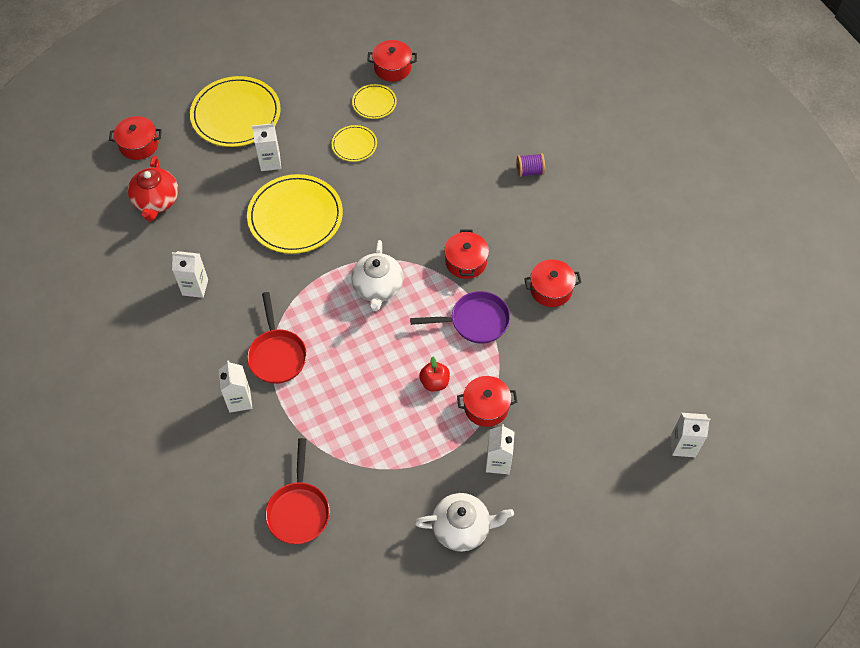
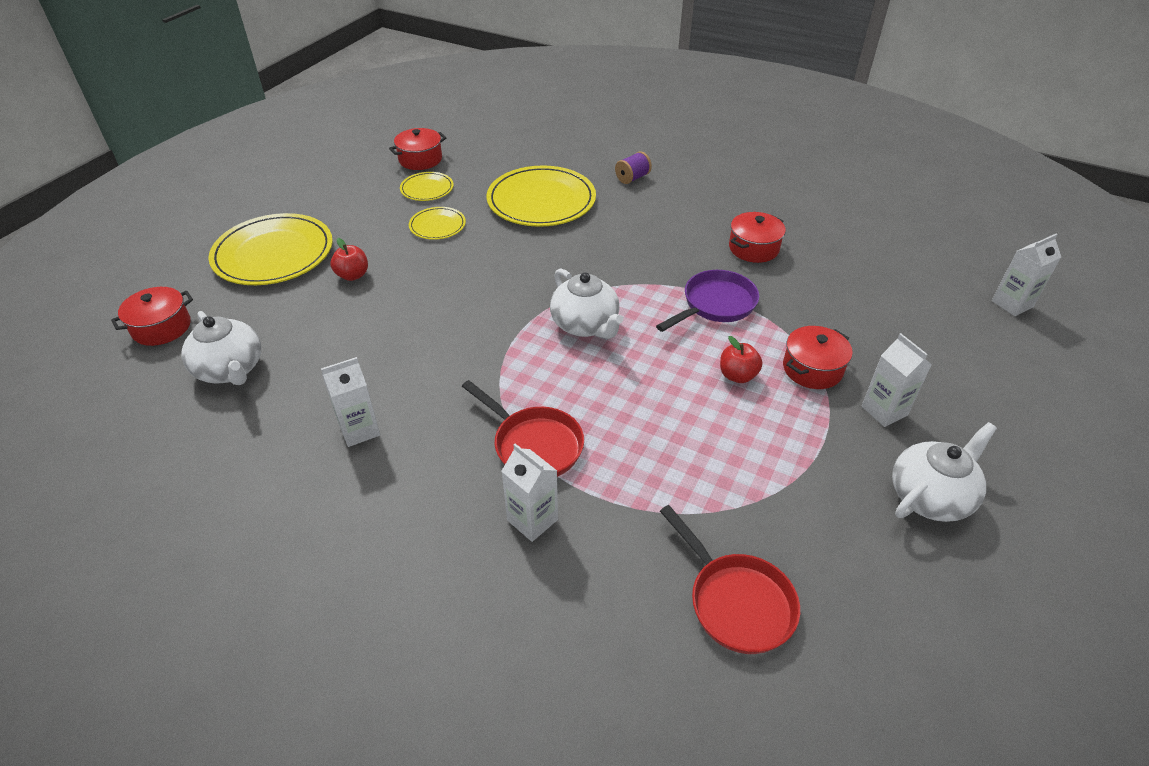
camera: 35 degrees left, 15 degrees down
red teapot [128,156,178,221] -> white teapot [181,311,261,385]
yellow plate [247,174,343,254] -> yellow plate moved to [486,166,596,227]
white carton [252,123,281,171] -> red apple [330,238,368,281]
red pot [444,229,489,279] -> none

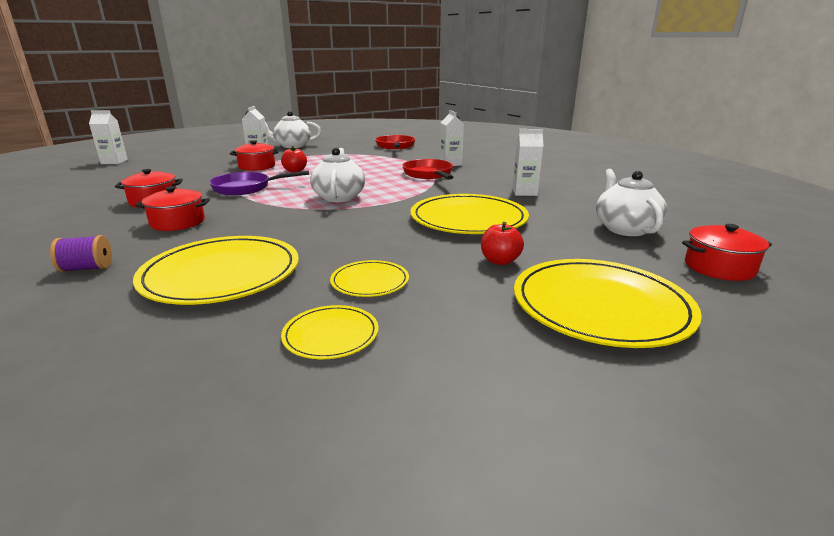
camera: 150 degrees left, 20 degrees down
red pot [389,128,446,170] -> red pot moved to [135,186,210,231]
none -> yellow plate [410,194,529,234]

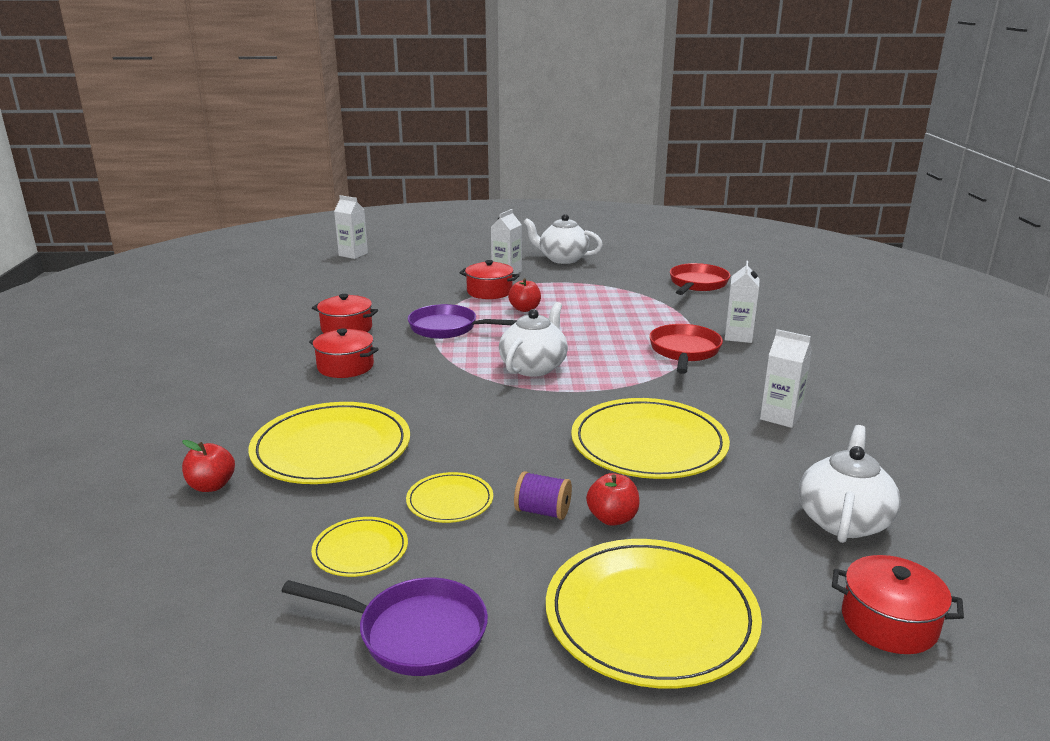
camera: 30 degrees right, 0 degrees up
purple spool [50,235,112,272] -> purple spool moved to [514,471,572,520]
none -> red apple [182,440,235,492]
none -> purple pan [282,578,488,676]

